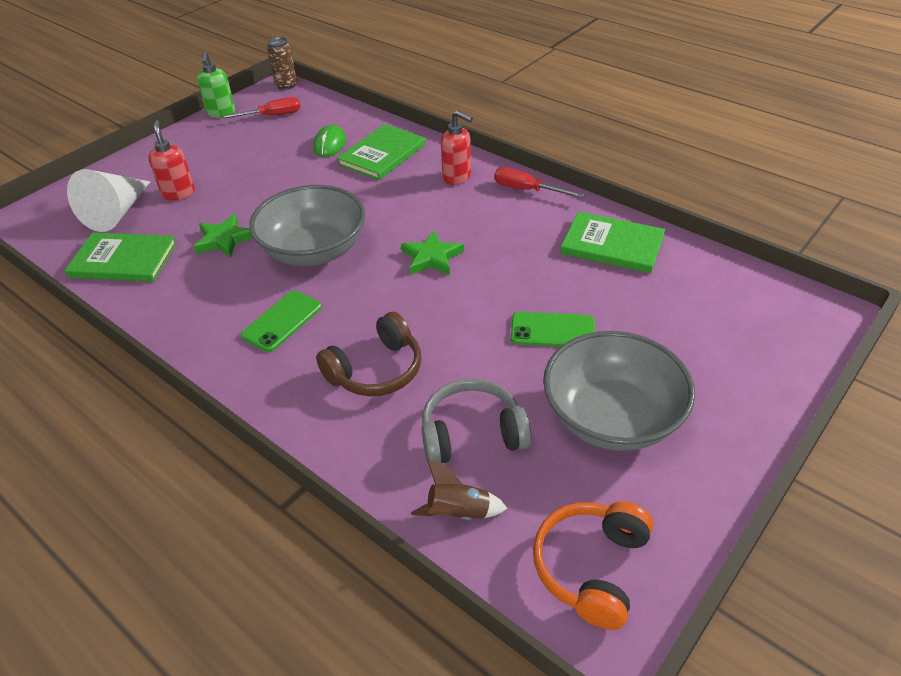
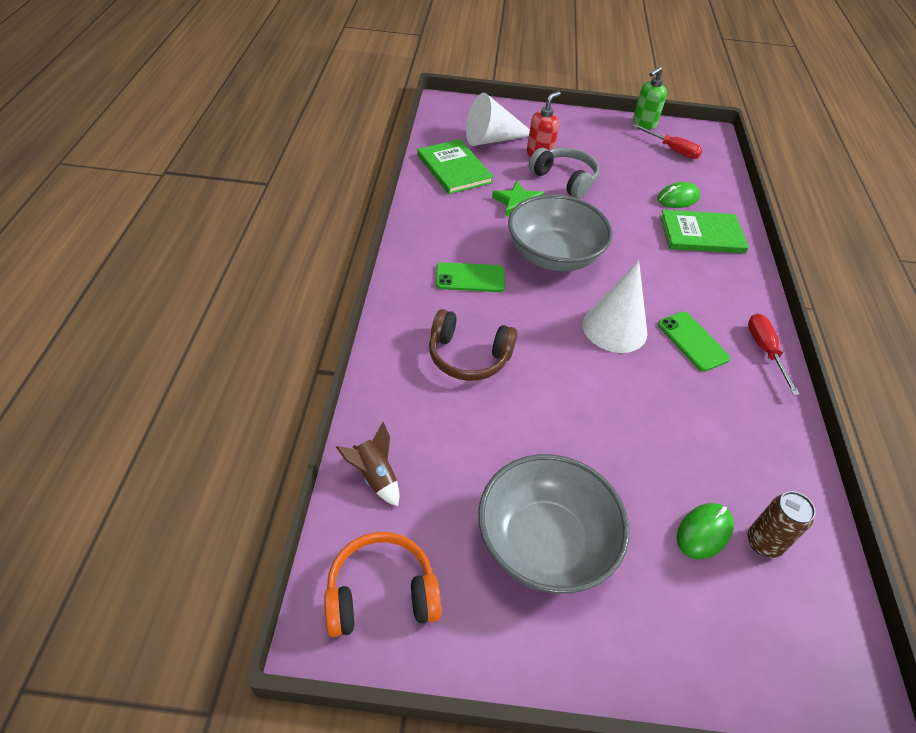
camera: 50 degrees right, 5 degrees up
brown can [267,37,297,90] -> brown can moved to [748,491,816,558]
green star [401,230,464,275] -> white cone [583,261,648,353]
grey headphones [422,378,531,463] -> grey headphones moved to [529,147,599,199]
red soap dispenser [441,110,473,185] -> none
green phone [511,311,595,347] -> green phone moved to [658,312,730,372]
green book [560,211,665,273] -> none
none -> green mouse [677,503,734,559]

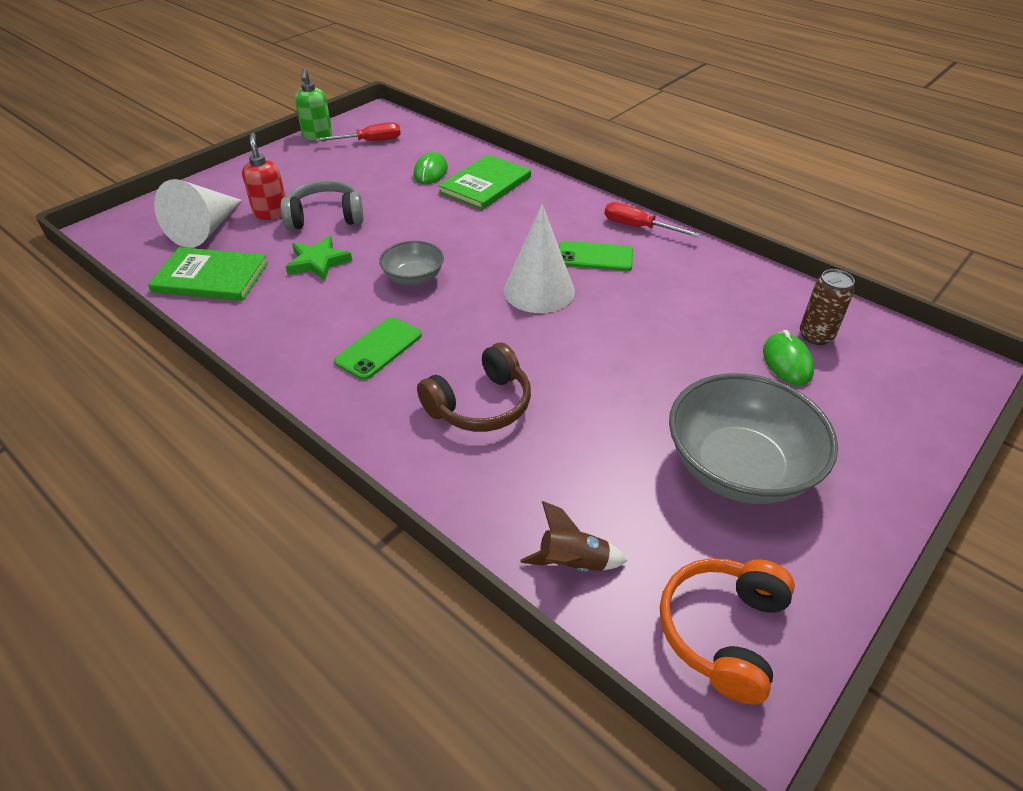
camera: 50 degrees left, 5 degrees down
grey bowl [508,194,613,272] -> grey bowl [379,241,444,286], size x0.53

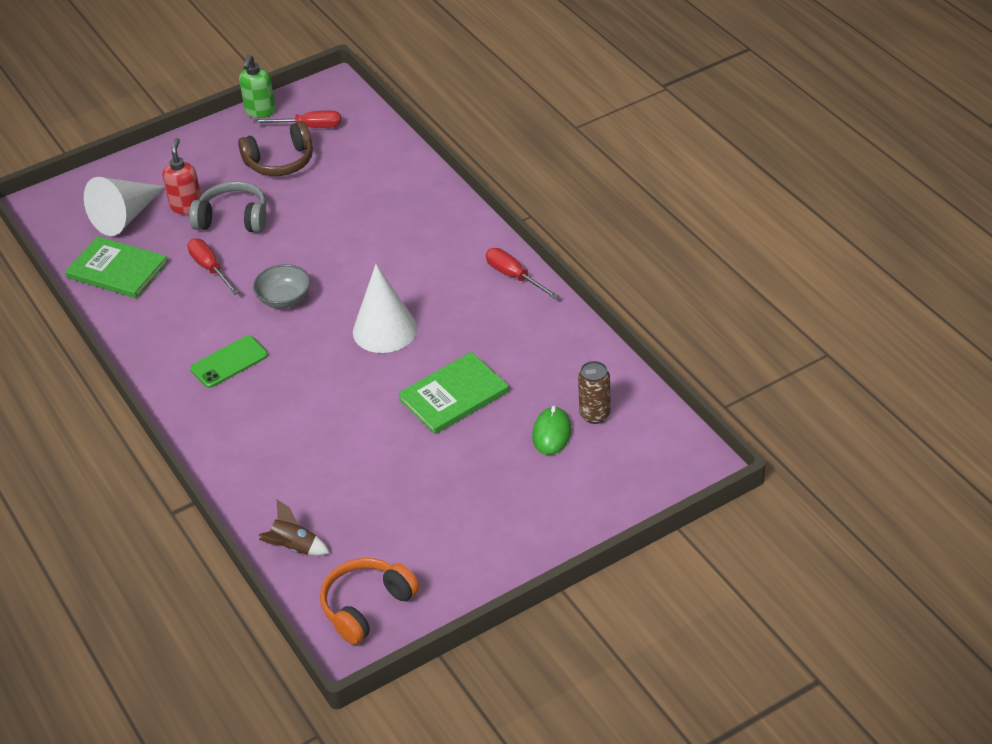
camera: 20 degrees right, 0 degrees up
green star [286,236,352,281] -> red screwdriver [187,238,240,295]
green mouse [413,152,448,184] -> none
brown headphones [417,343,531,432] -> brown headphones moved to [238,121,313,176]
green book [438,154,531,210] -> green book moved to [398,352,509,434]
green phone [559,241,633,271] -> none
grey bowl [669,373,838,504] -> none

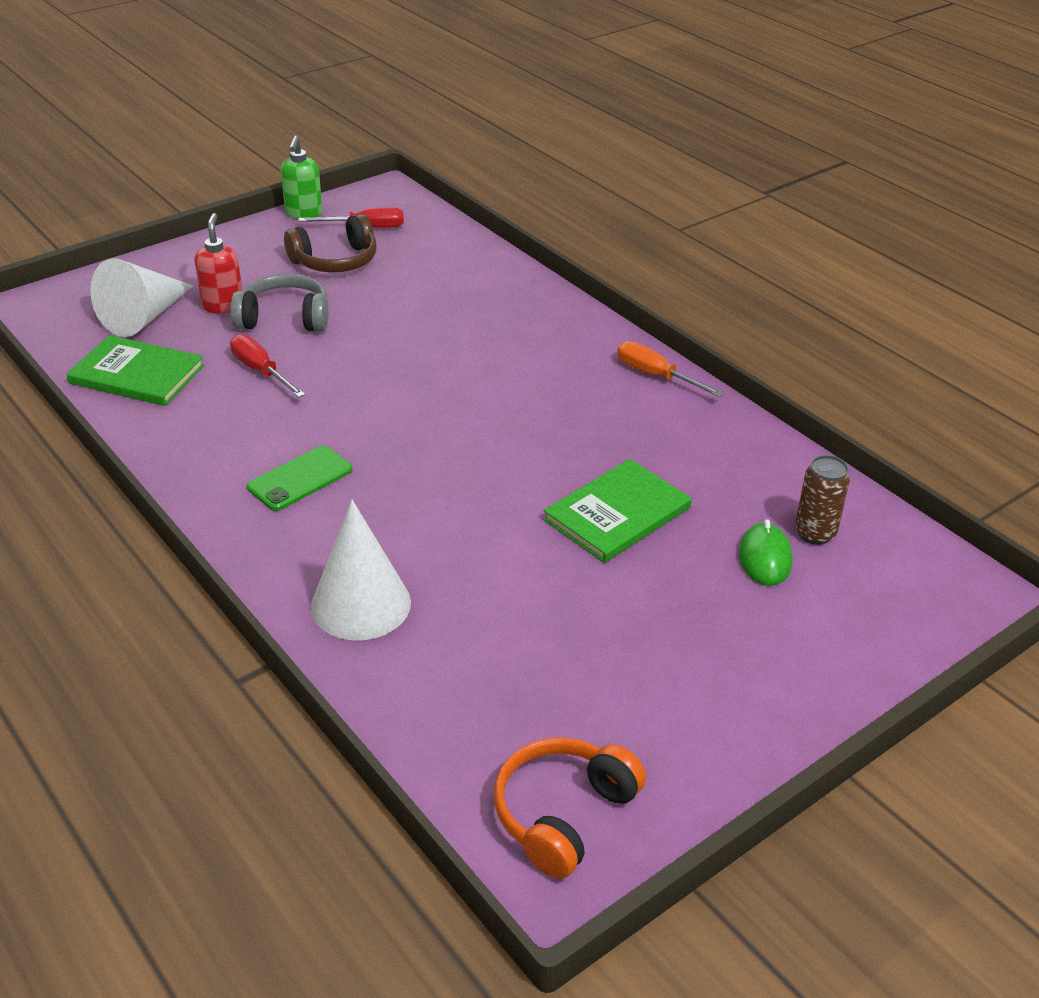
camera: 10 degrees left, 5 degrees down
grey bowl [253,264,310,308] -> none
brown rocket [259,499,330,556] -> none
white cone [353,264,417,353] -> white cone moved to [311,500,411,640]
red screwdriver [486,248,559,299] -> orange screwdriver [617,341,724,397]

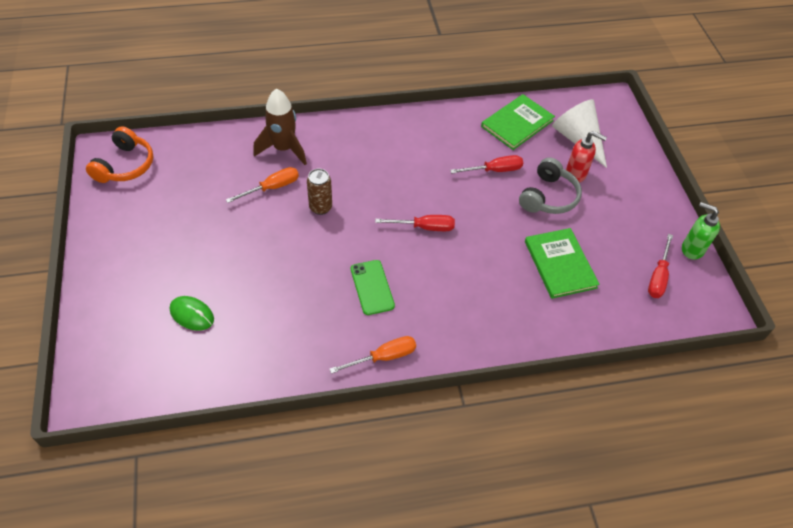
camera: 115 degrees right, 15 degrees up
green phone [247,445,352,511] -> green phone moved to [351,260,395,315]
brown headphones [284,214,377,272] -> none
white cone [311,500,411,640] -> brown rocket [253,88,307,165]
orange headphones [494,737,646,879] -> orange headphones turned 45 degrees clockwise [86,126,153,183]
green book [543,459,691,563] -> green book moved to [525,228,600,299]
brown can [795,455,850,545] -> brown can moved to [307,169,332,215]
none -> orange screwdriver [226,167,299,203]
none -> red screwdriver [375,215,455,231]

